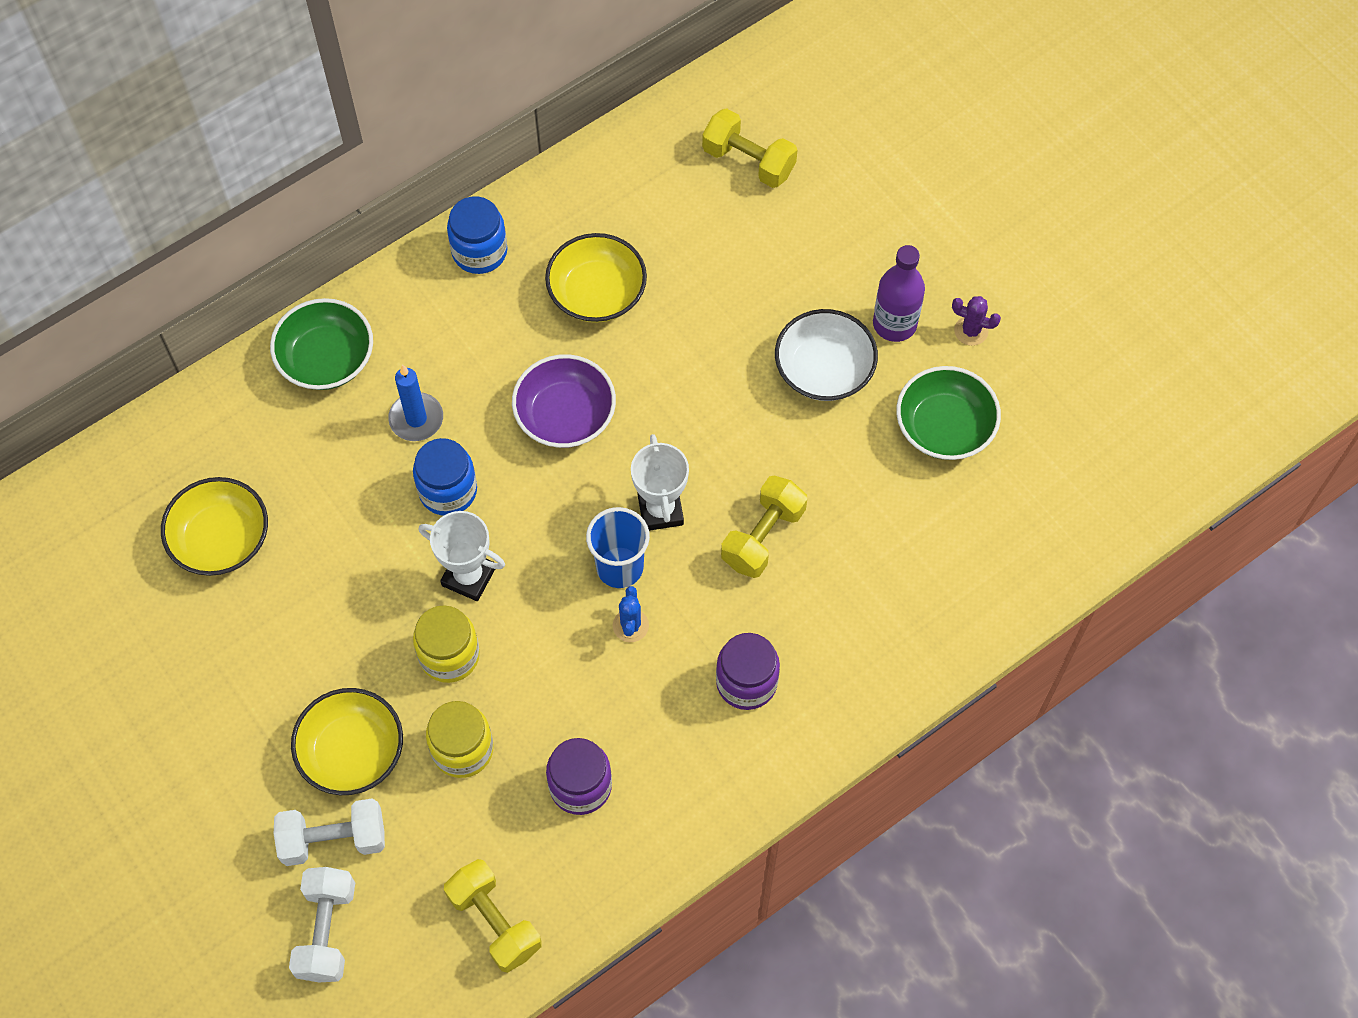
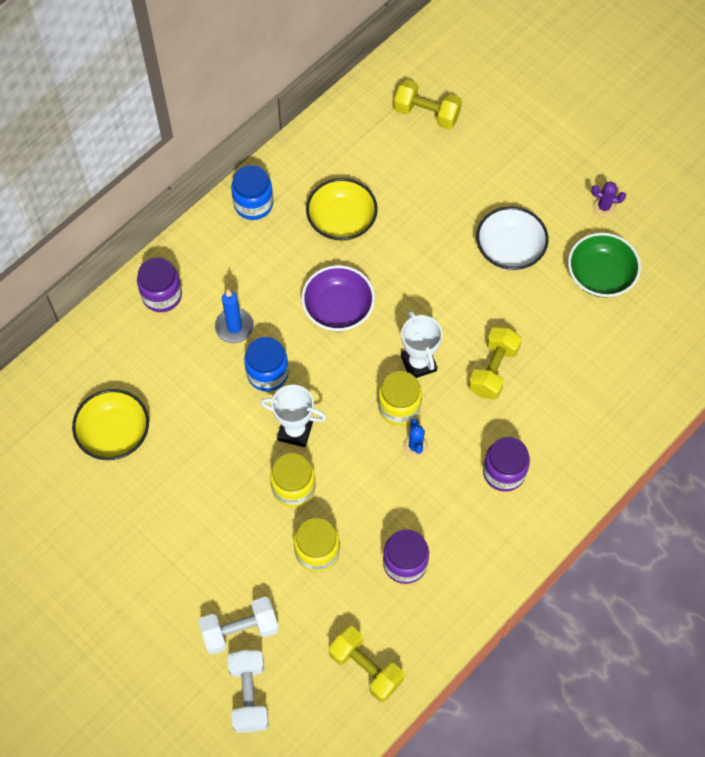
camera: 10 degrees left, 0 degrees up
green bowl [270,298,373,390] -> purple jar [137,257,182,312]
yellow bowl [291,688,403,795] -> none
blue cup [586,507,650,588] -> yellow jar [378,371,422,426]
purple bottle [873,245,925,342] -> none

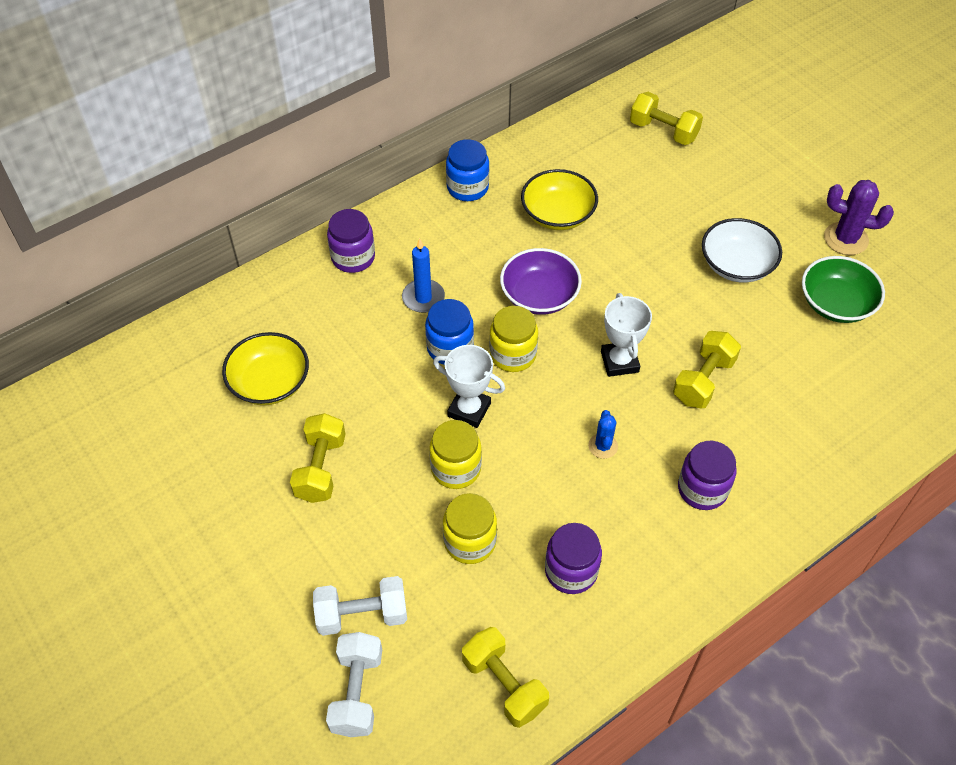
camera: 10 degrees right, 10 degrees down
yellow jar [378,371,422,426] -> yellow jar moved to [489,306,538,372]
purple cactus [591,182,626,217] -> purple cactus [824,180,894,255], size x1.69
none -> yellow dumbbell [290,413,346,503]

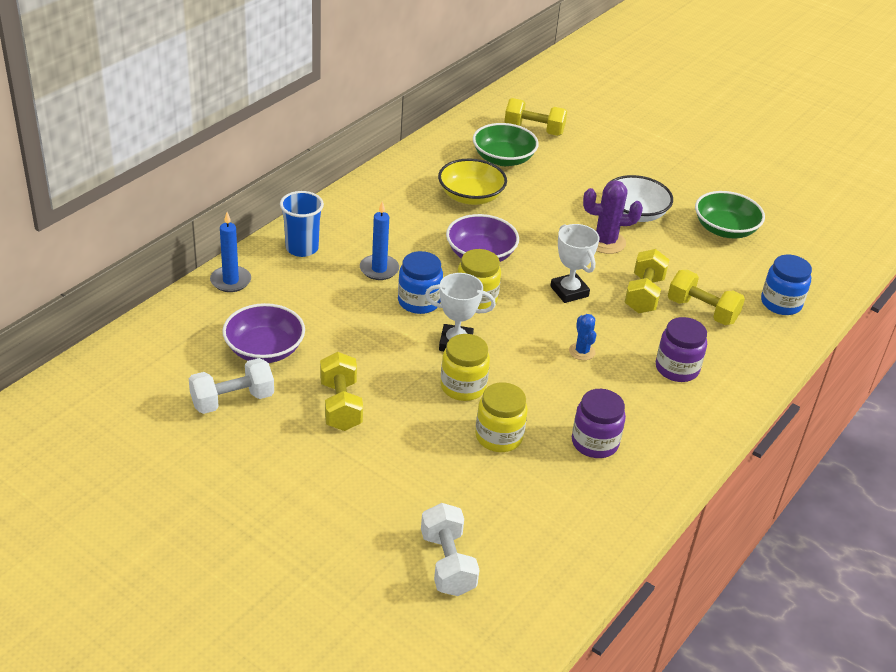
camera: 20 degrees left, 15 degrees down
yellow bowl [222,332,309,405] -> purple bowl [222,303,305,363]
white dumbbell [313,576,407,636] -> white dumbbell moved to [189,358,274,414]
purple jar [327,209,375,273] -> blue cup [280,191,324,257]
blue jar [446,139,489,201] -> blue jar moved to [761,255,812,315]
yellow dumbbell [462,627,549,728] -> yellow dumbbell moved to [668,270,745,325]
purple cactus [824,180,894,255] -> purple cactus moved to [583,180,643,254]
none -> blue candle [210,212,251,292]
none -> green bowl [473,123,539,166]

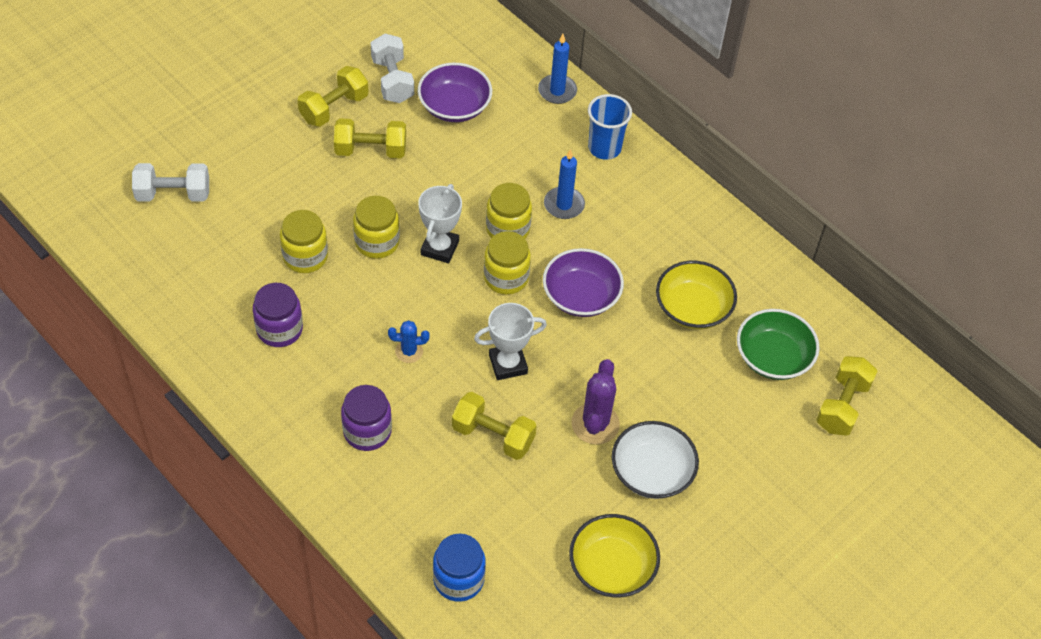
camera: 100 degrees right, 15 degrees up
blue jar [398,251,443,314] -> yellow jar [486,183,532,238]
yellow dumbbell [668,270,745,325] -> yellow dumbbell moved to [297,66,368,127]
green bowl [695,191,765,238] -> yellow bowl [569,514,660,598]

